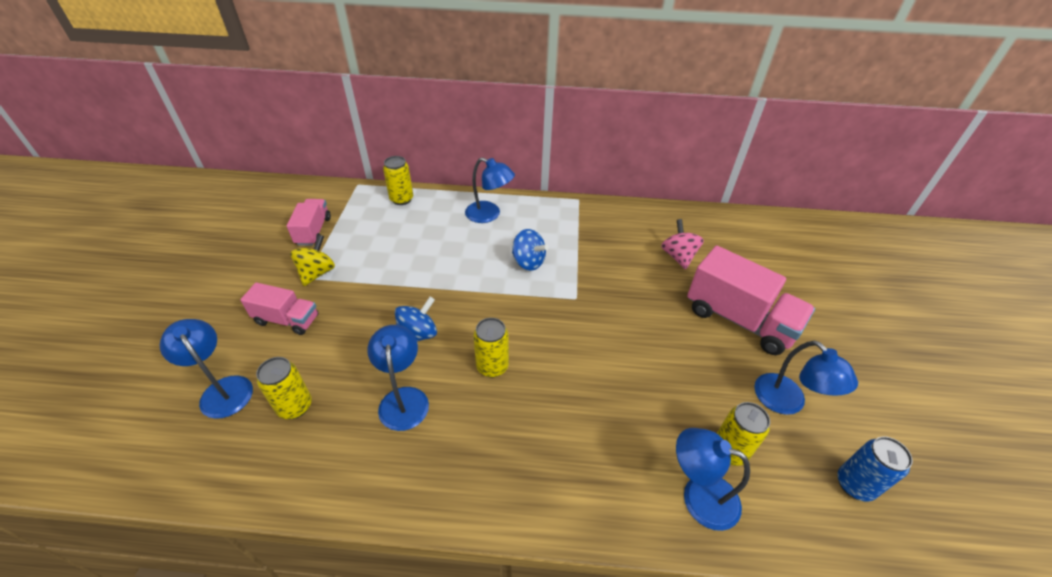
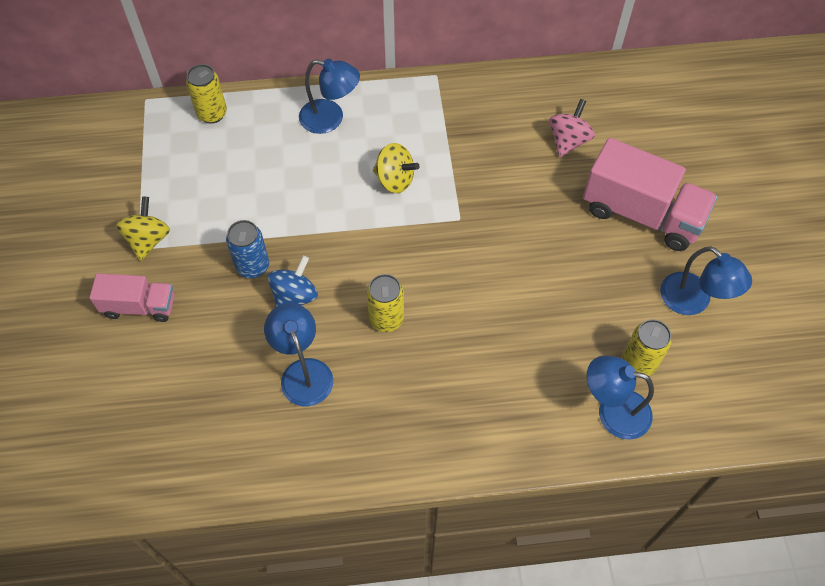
camera: 10 degrees left, 15 degrees up
blue lamp [160,319,253,419] -> none
yellow can [256,357,312,419] -> none
pink truck [286,199,331,246] -> none
blue spinning top [512,229,549,271] -> yellow spinning top [373,143,420,193]
pink spinning top [661,219,704,269] -> pink spinning top turned 45 degrees clockwise [549,99,595,157]
blue can [838,436,913,502] -> blue can moved to [226,220,269,278]

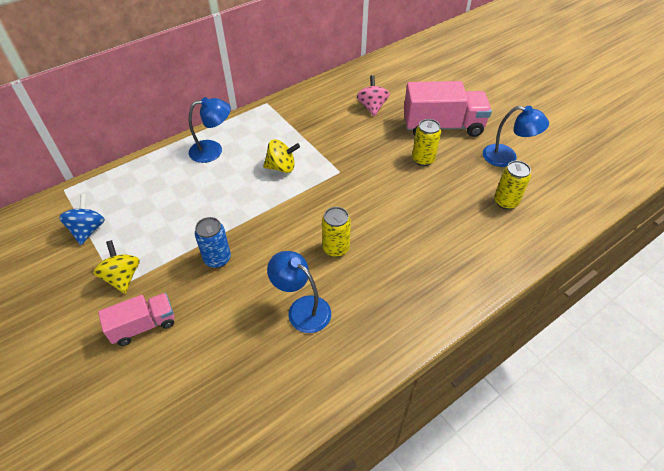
camera: 30 degrees left, 10 degrees down
yellow can [186,64,227,124] -> yellow can moved to [412,119,441,166]
blue spinning top [268,256,318,307] -> blue spinning top moved to [59,194,105,245]
blue lamp [587,355,654,440] -> none

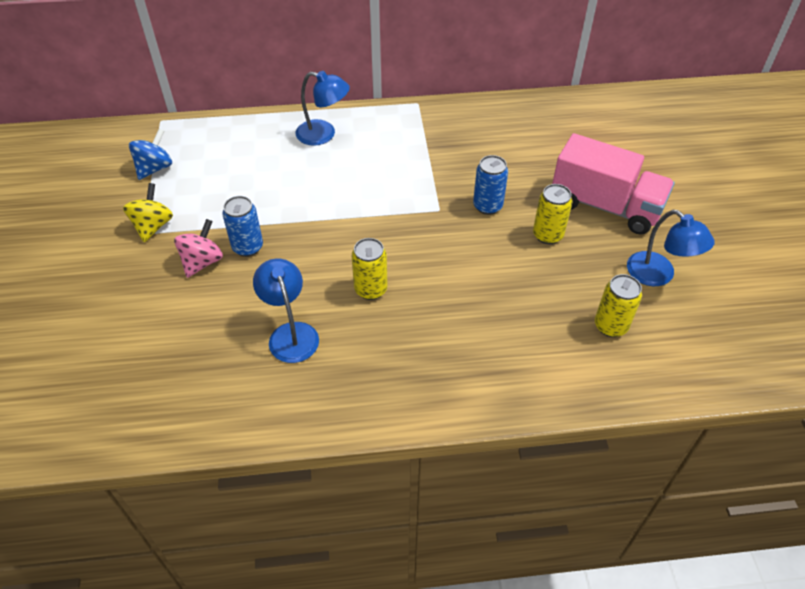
camera: 30 degrees right, 0 degrees up
pink truck [98,293,175,346] -> none
yellow spinning top [263,139,300,173] -> none
pink spinning top [357,75,390,116] -> pink spinning top moved to [174,219,223,278]
none -> blue can [473,155,508,215]

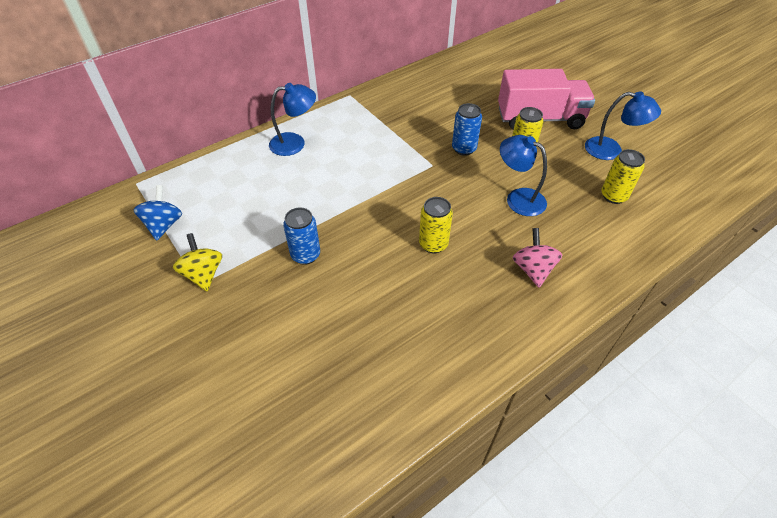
camera: 30 degrees left, 0 degrees up
pink spinning top [174,219,223,278] -> pink spinning top moved to [513,228,562,287]
blue lamp [253,259,319,363] -> blue lamp moved to [500,135,547,216]

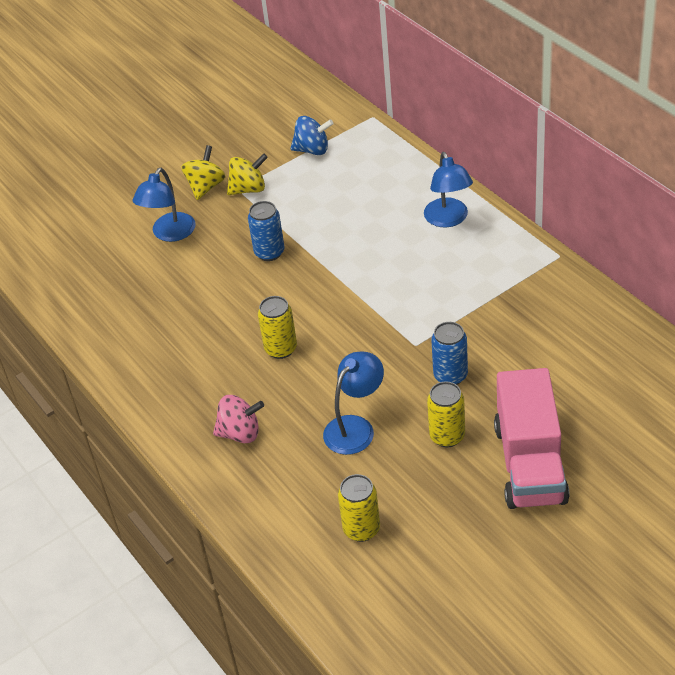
camera: 95 degrees right, 5 degrees down
blue lamp [585,92,661,160] -> blue lamp moved to [133,168,195,242]
none -> yellow spinning top [181,145,225,200]

